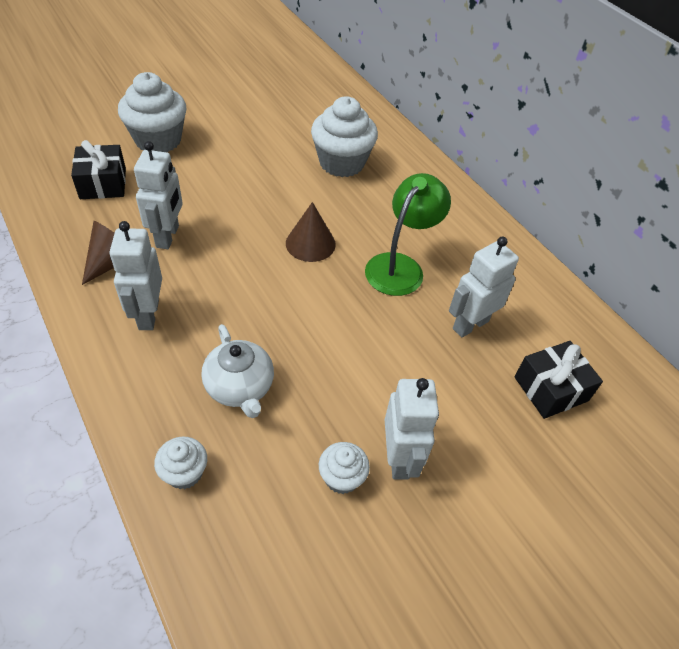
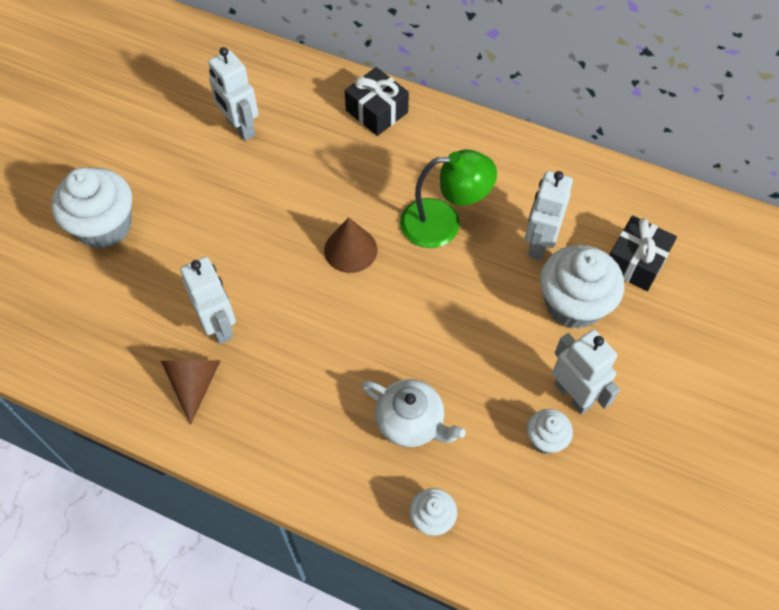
camera: 30 degrees left, 10 degrees up
black gift [71,140,126,199] -> black gift moved to [345,67,409,136]
white robot [110,221,162,330] -> white robot moved to [208,47,259,141]
white cupcake [311,96,378,177] -> white cupcake moved to [540,245,624,329]
green lamp [365,173,451,296] -> green lamp turned 90 degrees clockwise [400,150,497,248]

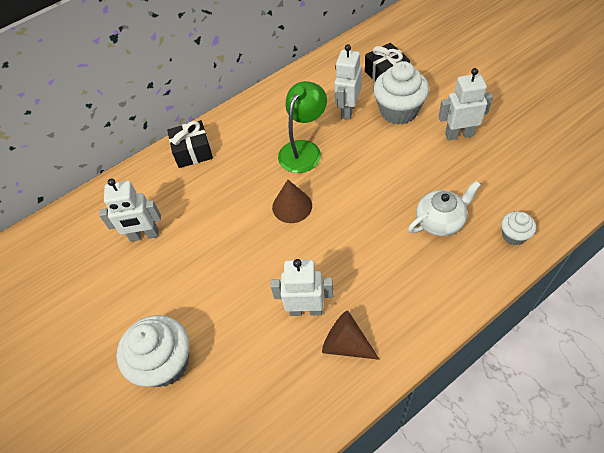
camera: 55 degrees left, 5 degrees down
white robot [525,171,573,260] -> white robot turned 60 degrees clockwise [334,44,362,120]
white cupcake [527,409,573,454] -> none

